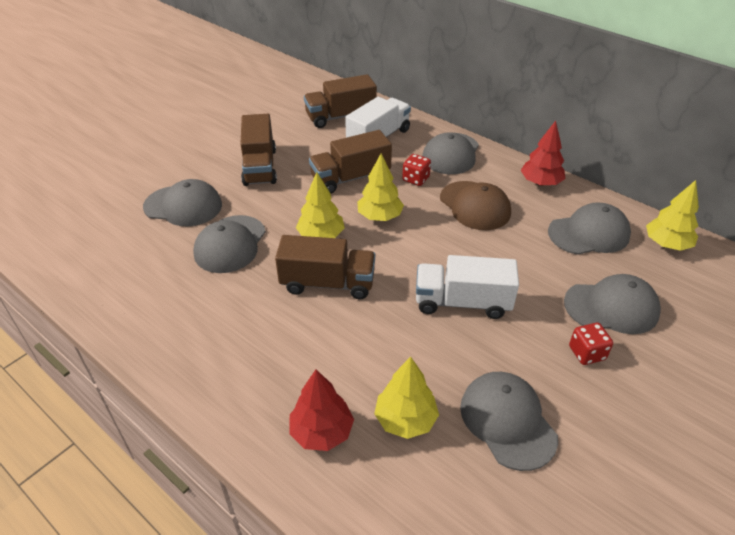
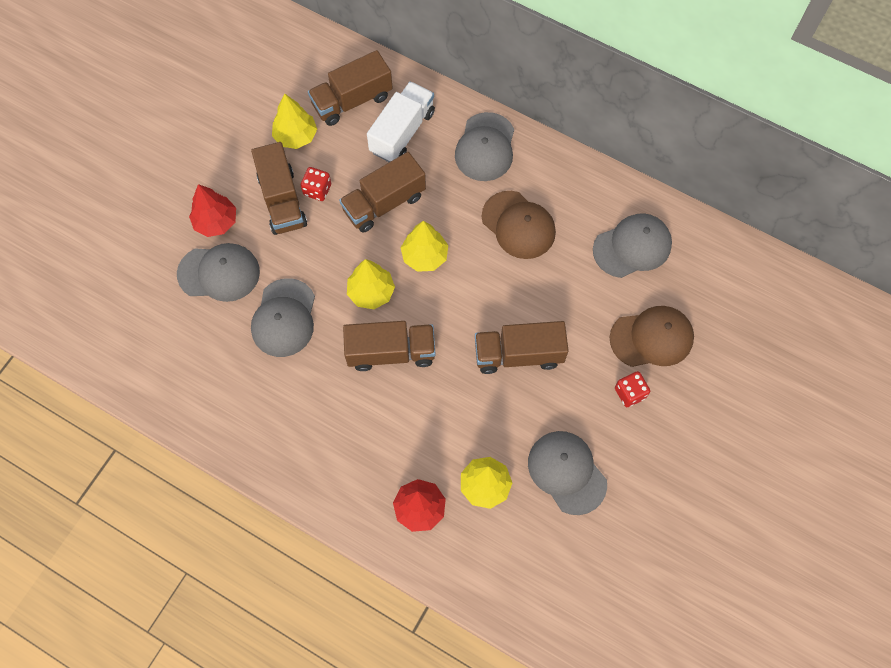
camera: 10 degrees left, 25 degrees up
red dice [402,154,431,186] -> red dice moved to [301,167,331,201]
white truck [416,255,519,319] -> brown truck [475,321,569,374]
red tree [521,121,566,186] -> red tree moved to [189,184,236,237]
grey cap [564,274,661,334] -> brown cap [610,306,694,367]
yellow tree [646,180,699,251] -> yellow tree moved to [272,94,317,149]

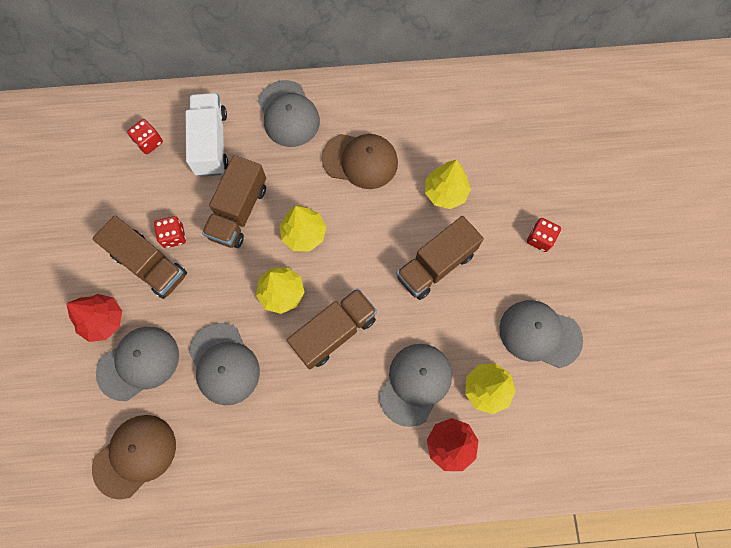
camera: 35 degrees left, 5 degrees up
yellow tree [272,94,317,149] -> yellow tree moved to [425,160,471,209]
brown truck [308,50,393,126] -> red dice [127,119,163,154]
grey cap [593,213,672,278] -> grey cap moved to [379,344,452,427]
brown cap [610,306,694,367] -> brown cap moved to [92,415,176,500]

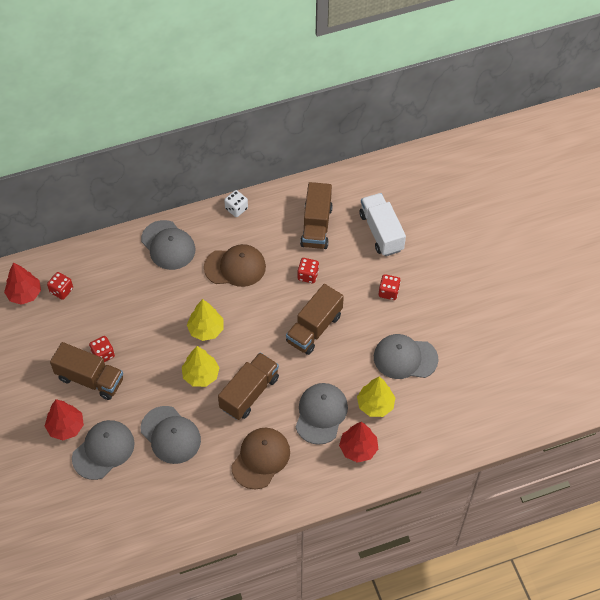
camera: 15 degrees left, 15 degrees down
brown cap [92,415,176,500] -> brown cap moved to [231,428,290,489]
white truck [186,93,228,177] -> white truck moved to [360,193,406,256]
brown truck [202,155,266,248] -> brown truck moved to [300,182,333,249]
yellow tree [425,160,471,209] -> red dice [298,258,319,284]
none -> red tree [4,262,41,305]
none -> white dice [224,190,248,217]

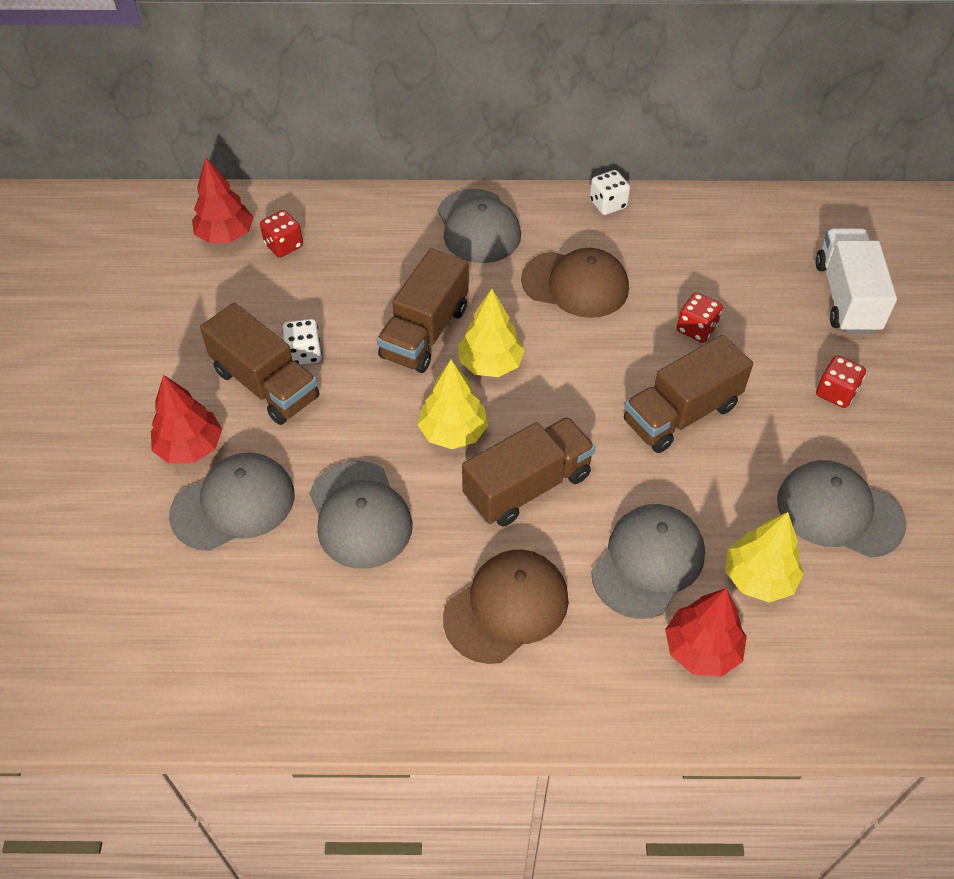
camera: 20 degrees right, 5 degrees down
red dice [89,336,115,362] -> white dice [282,319,322,365]
brown truck [300,182,333,249] -> brown truck moved to [377,249,469,373]

